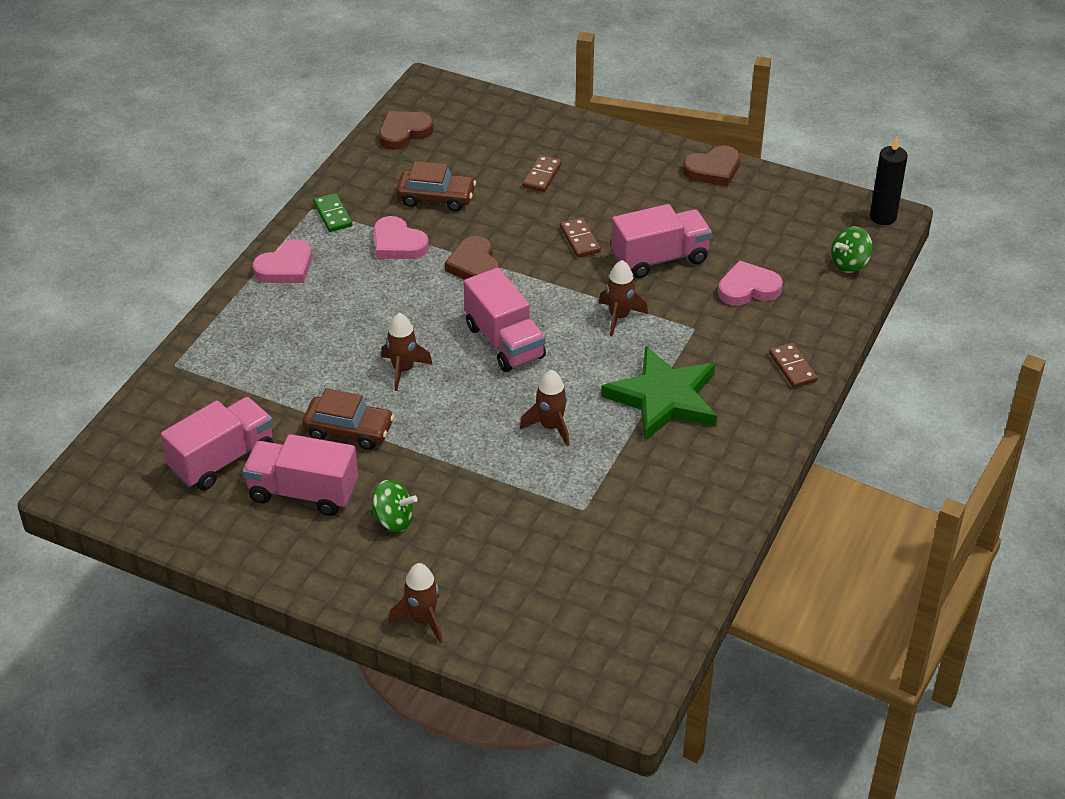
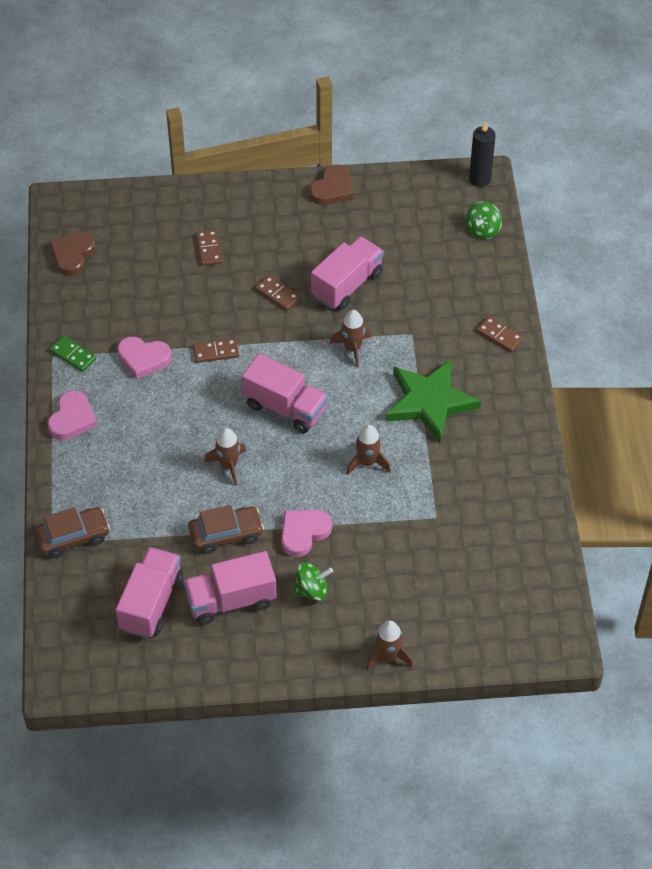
camera: 30 degrees left, 10 degrees up
brown car [396,161,476,211] -> brown car moved to [34,507,110,558]
brown heart [445,236,500,280] -> brown domino [193,338,239,363]
pink heart [718,261,783,306] -> pink heart moved to [281,510,332,557]

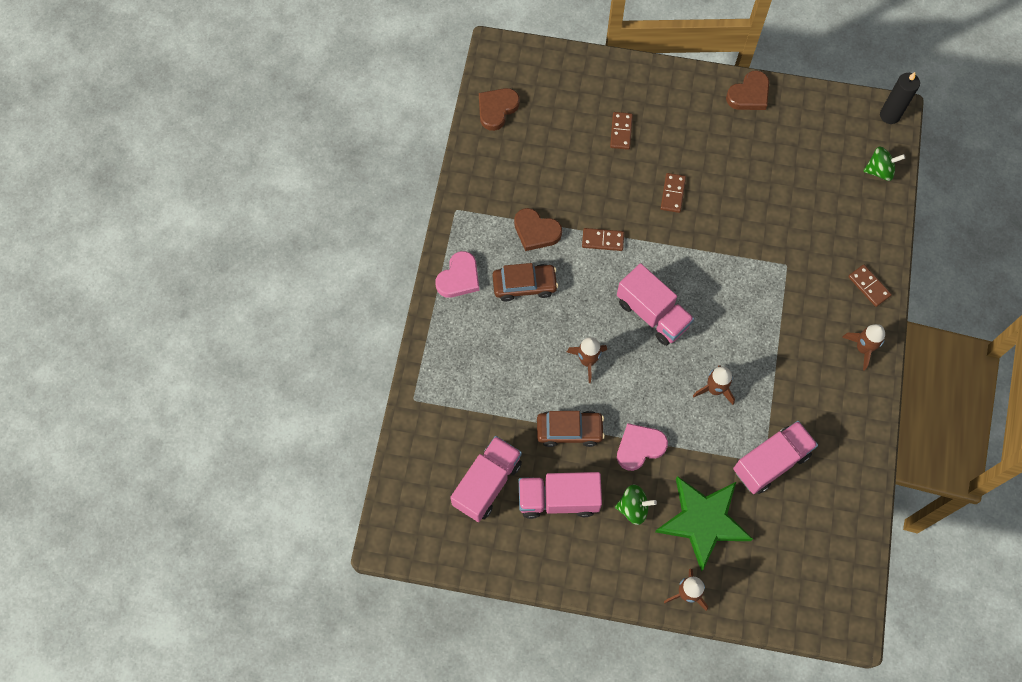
camera: 15 degrees right, 15 degrees up
brown car [34,507,110,558] -> brown car moved to [492,263,558,301]
green domino [50,336,96,372] -> none
pink heart [117,337,171,379] -> brown heart [514,208,562,251]
brown domino [255,275,301,311] -> brown domino turned 45 degrees clockwise [661,173,686,213]
pink truck [311,236,384,310] -> pink truck moved to [733,421,818,494]
brown rocket [330,310,371,368] -> brown rocket moved to [842,324,885,371]
green star [386,359,481,443] -> green star moved to [655,476,753,572]
green spinning top [465,202,502,239] -> green spinning top turned 135 degrees counterclockwise [863,147,905,181]

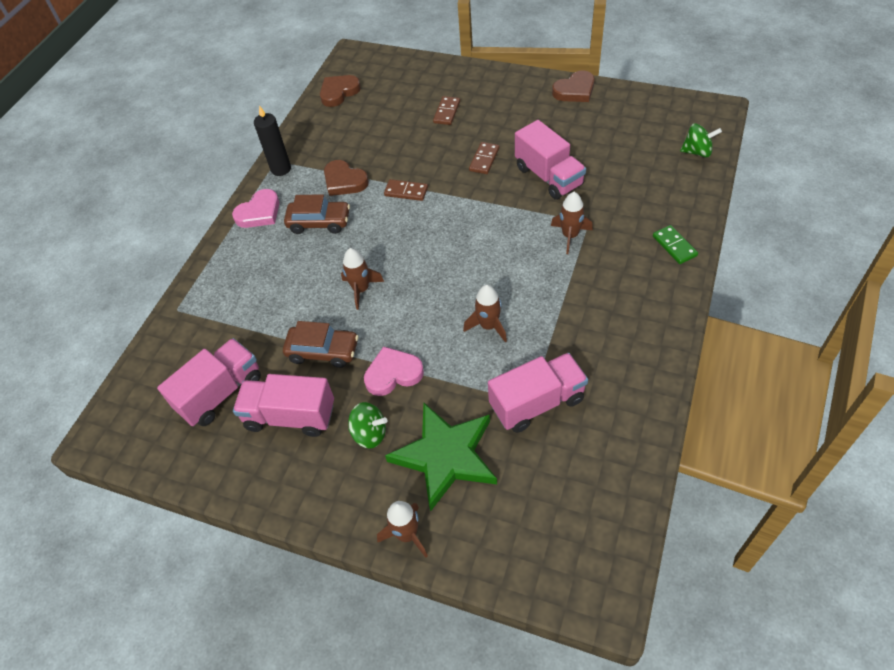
camera: 15 degrees right, 15 degrees down
pink truck [617,263,694,346] -> pink truck moved to [515,120,586,200]
brown rocket [842,324,885,371] -> brown rocket moved to [551,192,593,254]
brown domino [848,265,892,307] -> green domino [653,225,698,264]
black candle [880,72,920,124] -> black candle moved to [254,106,291,176]

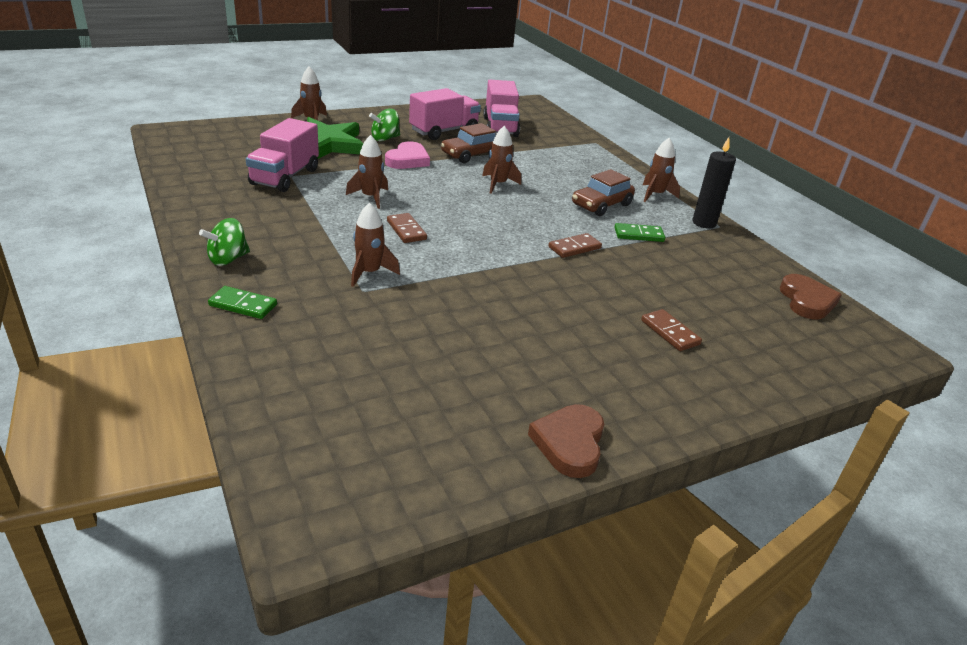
camera: 125 degrees right, 20 degrees down
pink heart [232,189,279,228] -> brown rocket [643,138,680,202]
brown heart [324,160,369,196] -> green domino [614,223,665,242]
brown domino [469,142,499,174] -> brown domino moved to [387,213,427,243]
pink truck [515,120,586,200] -> none
green spinning top [680,123,722,157] -> green spinning top moved to [199,218,250,266]

